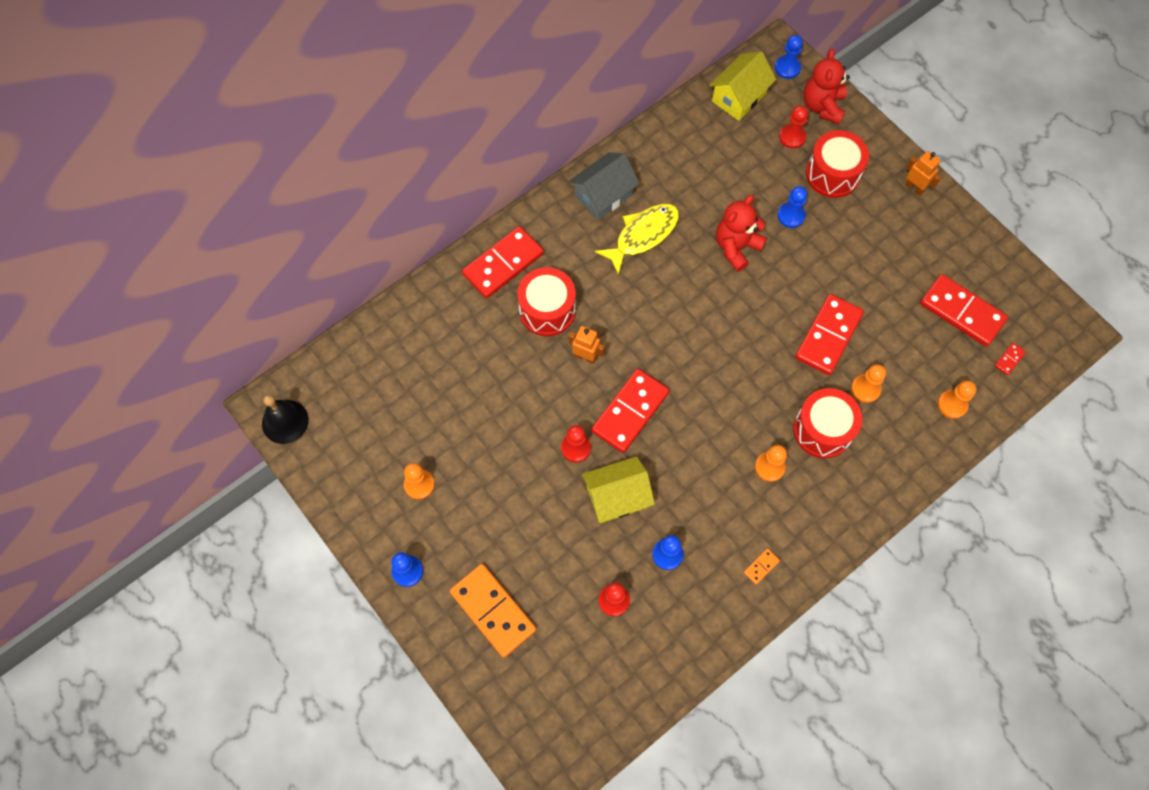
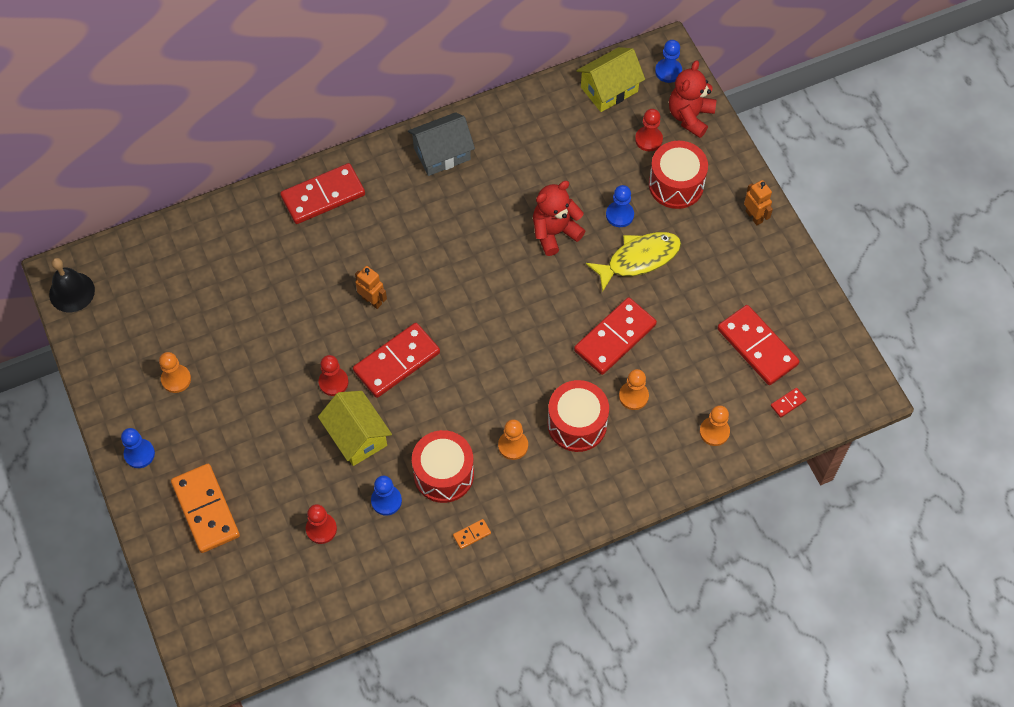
camera: 15 degrees right, 5 degrees down
red drum [517,267,576,336] -> red drum moved to [412,430,474,503]
yellow house [582,456,655,523] -> yellow house turned 60 degrees clockwise [318,391,392,466]
yellow fish [595,204,679,275] -> yellow fish moved to [586,232,681,292]

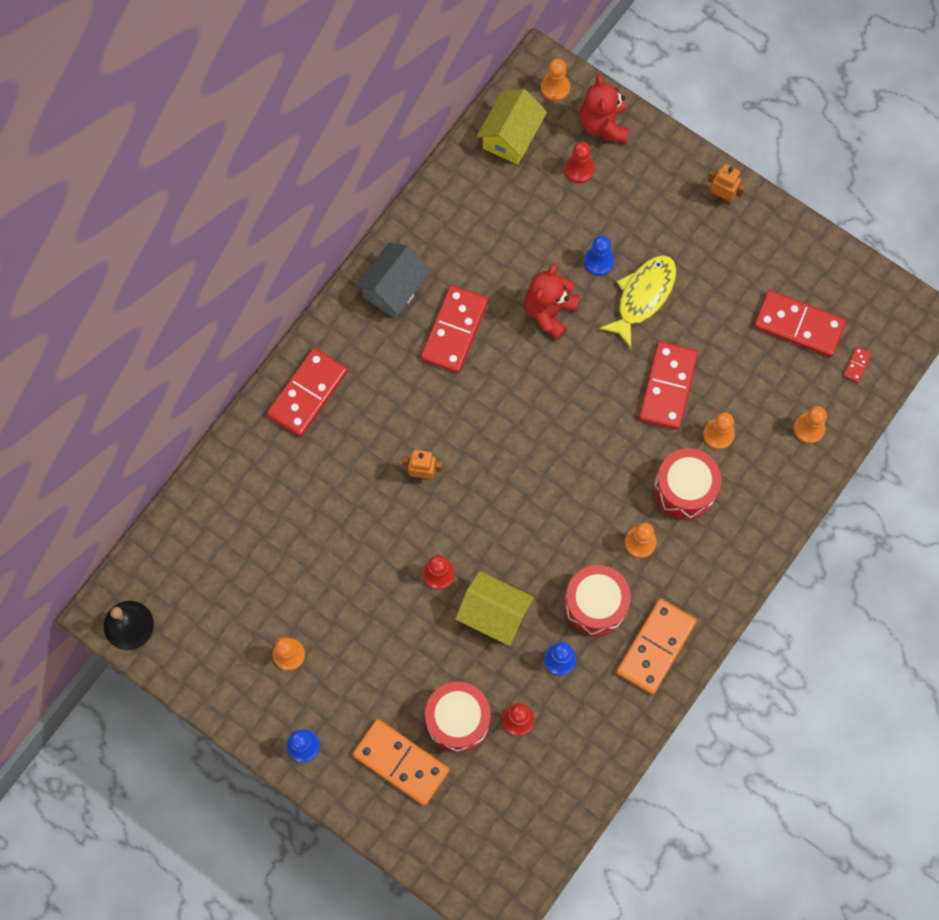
camera: 30 degrees left, 10 degrees up
red domino [353,323,440,398] -> red domino moved to [421,285,488,373]
orange domino [453,519,491,549] -> orange domino [616,599,697,695], size x2.44
red drum [649,141,708,209] -> red drum moved to [425,682,491,752]
blue pawn [655,40,682,83] -> orange pawn [541,59,570,101]

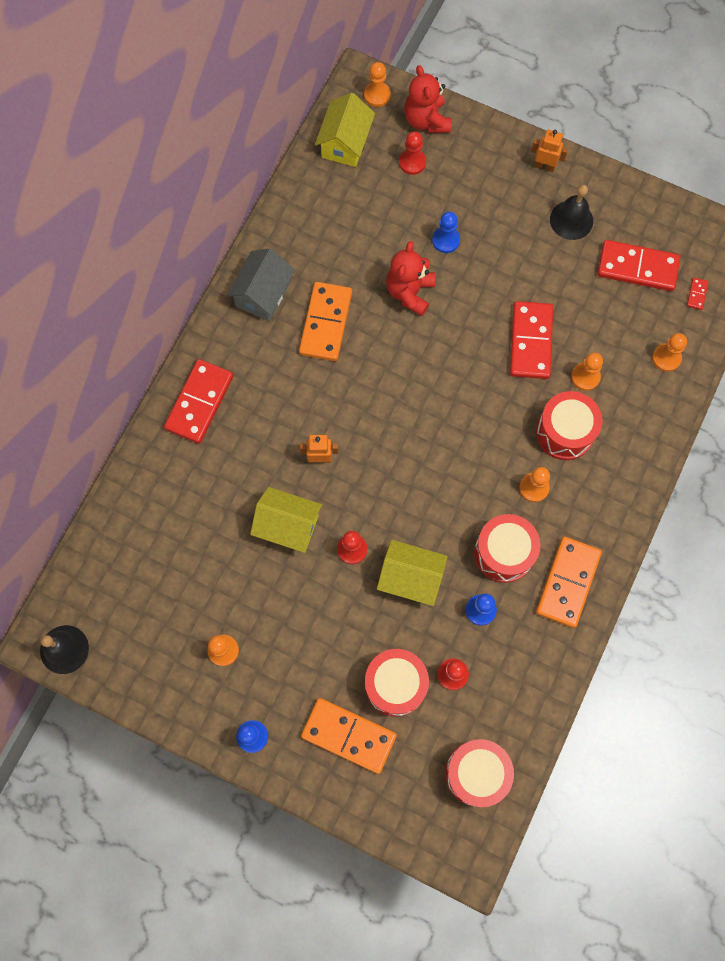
camera: 10 degrees left, 0 degrees up
red domino [421,285,488,373] -> orange domino [299,282,352,361]
yellow fish [599,255,677,348] -> none
none -> yellow house [250,487,322,553]
none -> red drum [445,739,514,807]
none -> black bell [550,185,593,240]

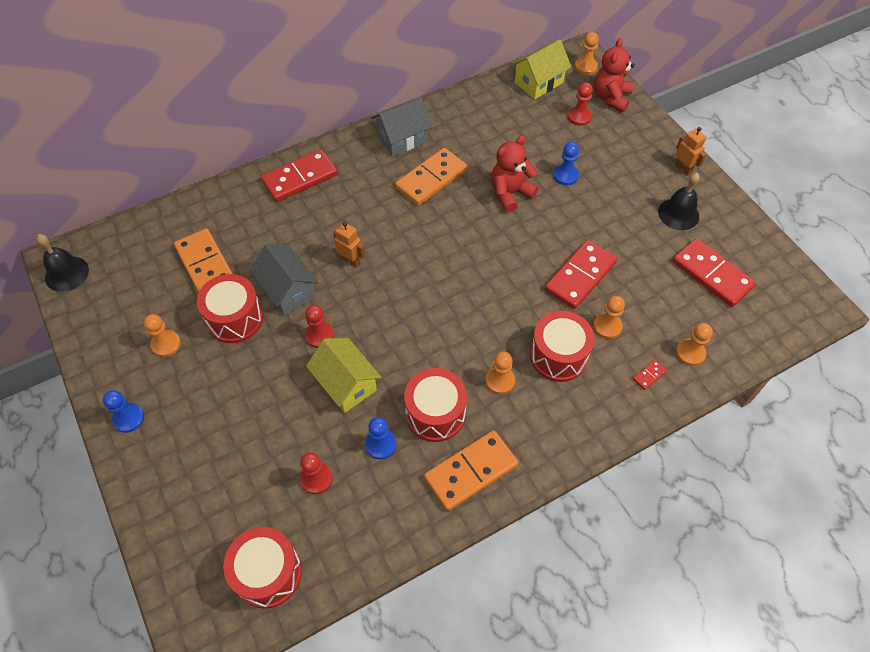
camera: 35 degrees right, 15 degrees down
yellow house [250,487,322,553] -> grey house [250,244,319,316]
orange domino [301,698,397,774] -> orange domino moved to [174,229,233,293]
red drum [365,649,429,717] -> red drum moved to [197,274,263,343]
red domino [687,277,709,310] -> red domino moved to [633,360,667,390]

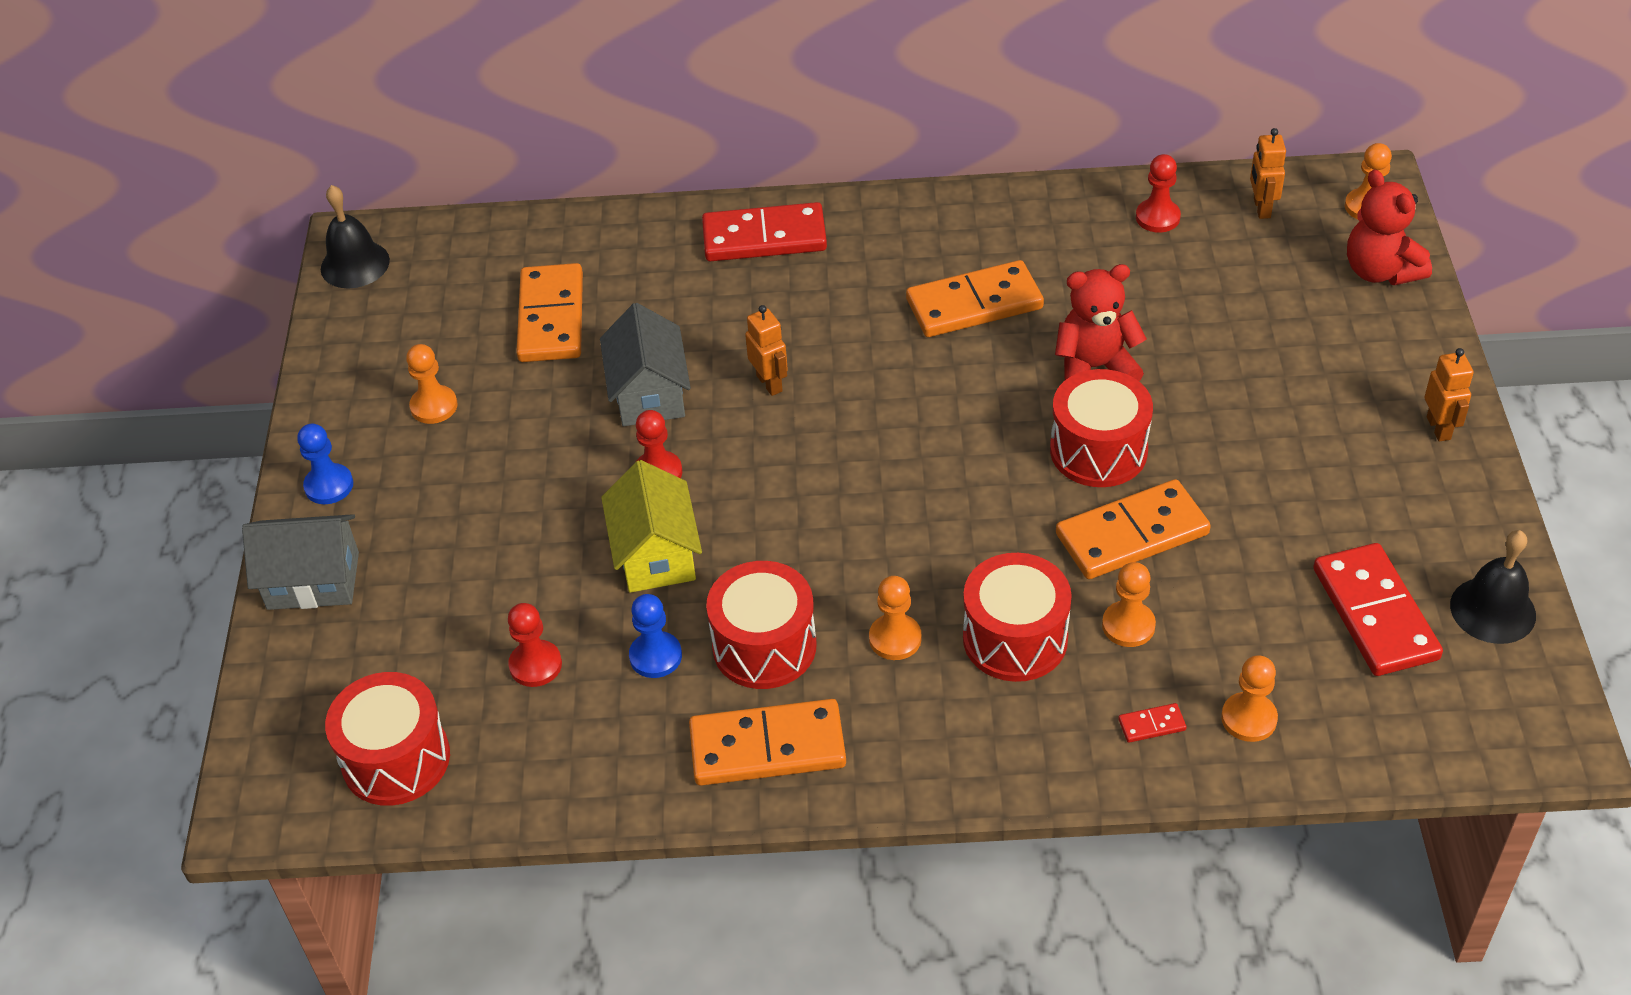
camera: 30 degrees right, 10 degrees down
red drum [197,274,263,343] -> red drum moved to [1050,369,1153,487]
grey house [371,97,432,157] -> grey house moved to [242,514,359,610]
yellow house [512,39,571,99] -> orange robot [1250,128,1286,219]
red domino [545,240,617,309] -> orange domino [1056,479,1211,579]
blue pawn [553,142,579,185] -> none
red pawn [568,82,593,126] -> red pawn moved to [1136,154,1181,233]
red teddy bear [594,38,634,112] -> red teddy bear turned 75 degrees counterclockwise [1347,169,1432,285]
black bell [658,172,700,230] -> black bell moved to [1450,530,1536,644]

